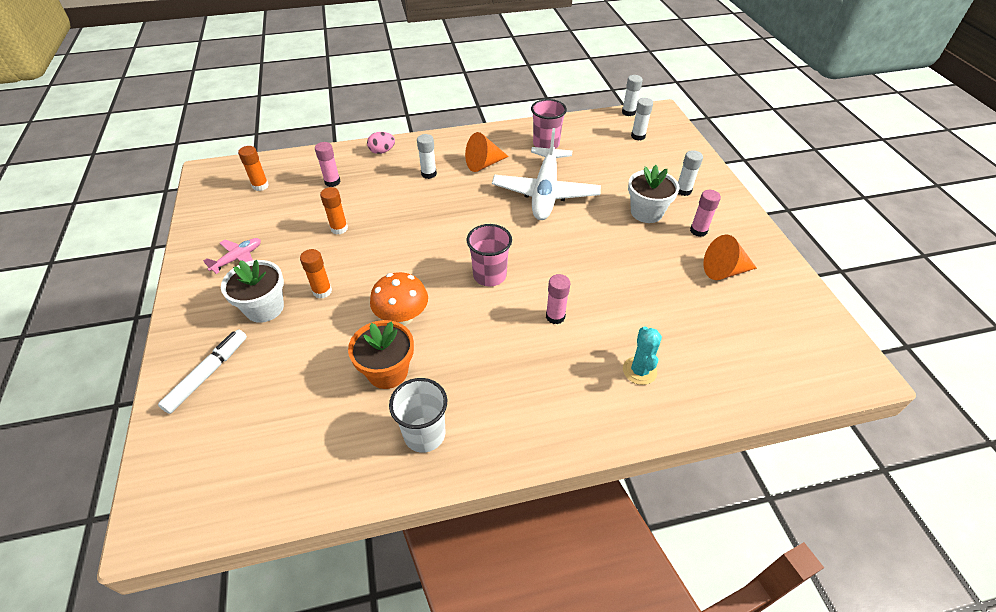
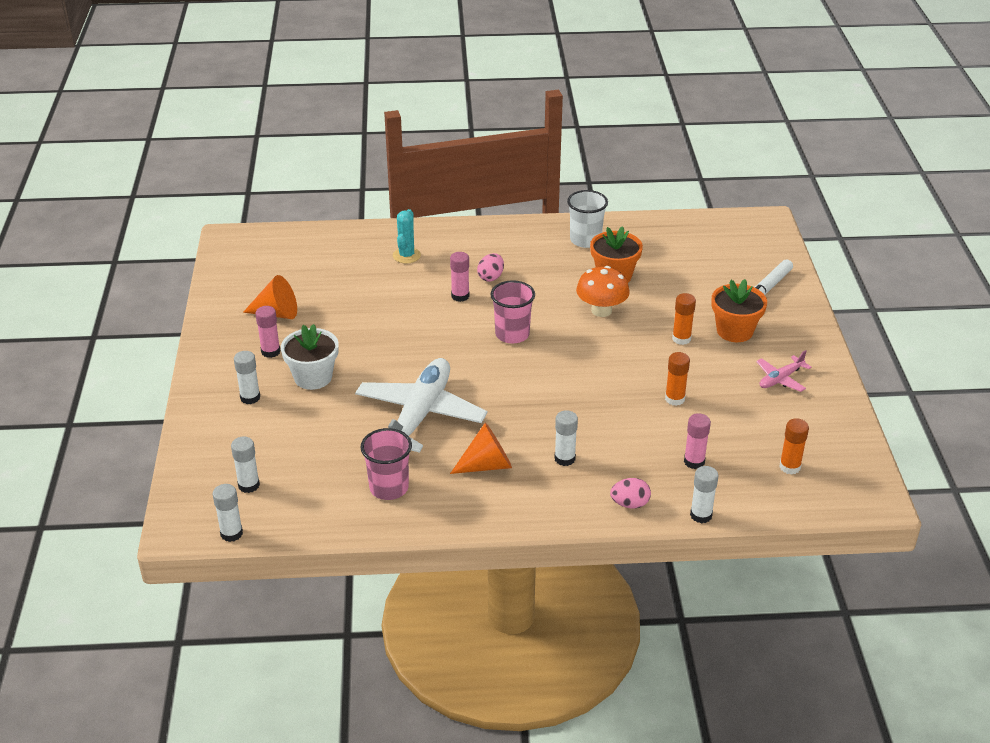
camera: 170 degrees left, 10 degrees down
white flower pot [221,260,284,323] -> orange flower pot [711,279,767,342]
none -> pink egg [477,253,504,282]
none -> white glue stick [690,466,718,523]

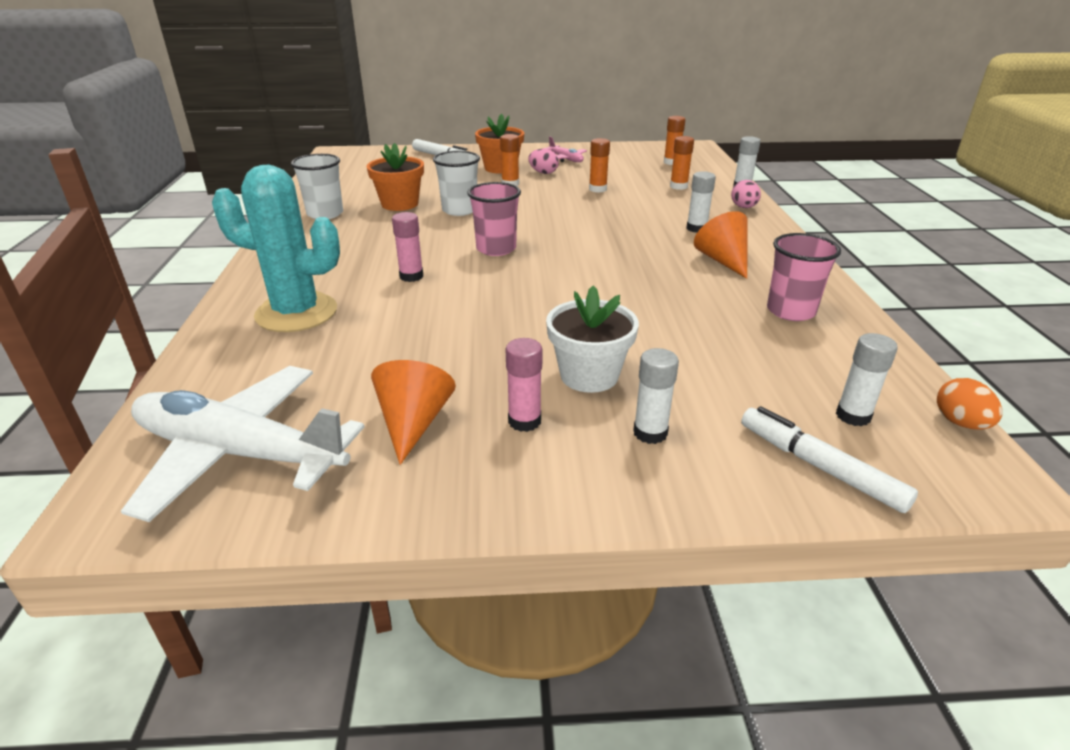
camera: 90 degrees left, 5 degrees down
white glue stick [213,484,243,542] -> orange egg [937,378,1002,429]
white plane [355,358,487,453] -> white plane moved to [121,366,364,522]
turquoise cactus [393,209,421,264] -> turquoise cactus [212,164,340,332], size x1.89
pink egg [477,253,504,282] -> pink egg moved to [528,149,559,174]
orange mushroom [576,266,630,317] -> white cup [433,151,480,216]
pink glue stick [684,413,711,469] -> orange glue stick [670,136,694,190]
none -> white marker [741,406,918,513]

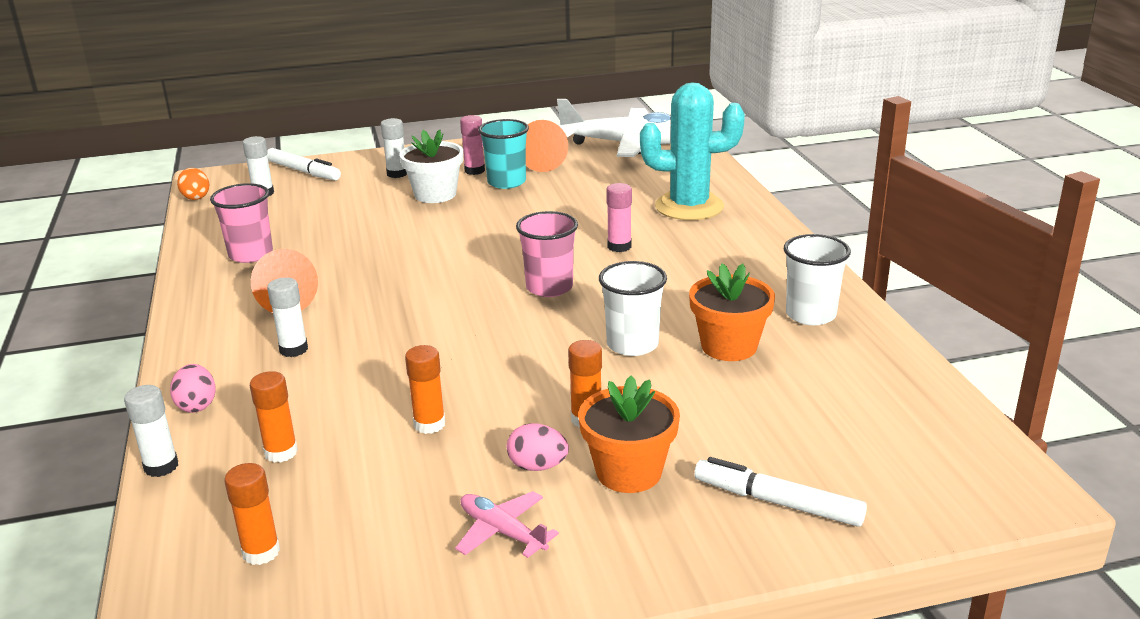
camera: 170 degrees right, 5 degrees down
none -> turquoise cup [478,119,529,189]

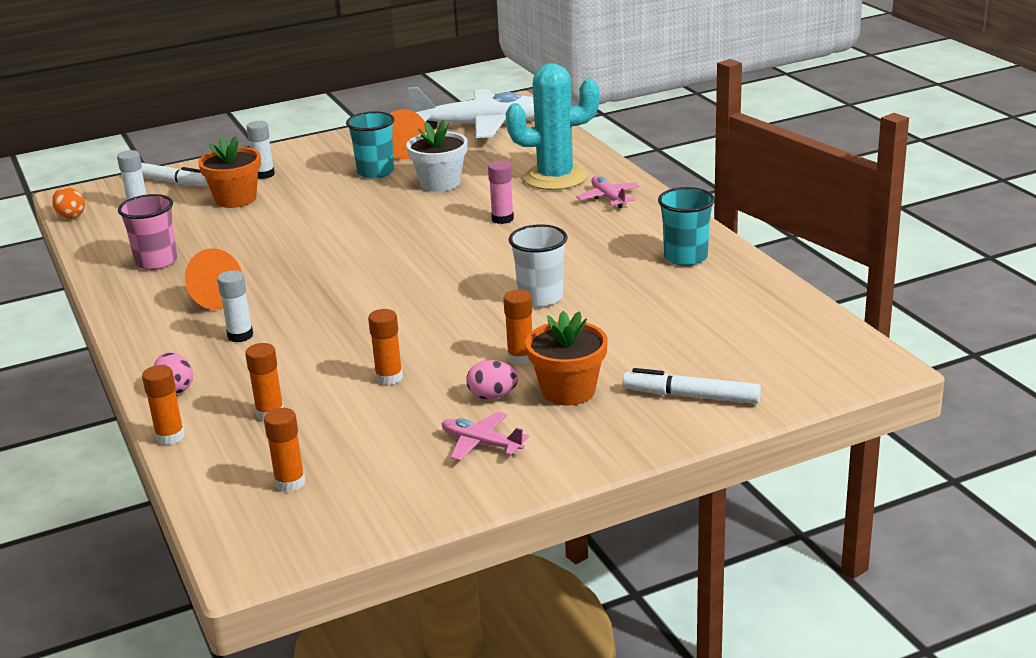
camera: 10 degrees left, 0 degrees up
white glue stick [124,385,178,477] -> orange glue stick [142,365,185,445]
white flower pot [399,129,463,203] -> white flower pot moved to [406,120,467,192]
pink glue stick [460,115,485,175] -> none
pink cup [516,211,578,297] -> none
orange flower pot [689,263,775,361] -> orange flower pot moved to [198,136,261,208]
white cup [784,234,851,325] -> turquoise cup [658,187,715,266]
none -> pink plane [576,176,639,208]

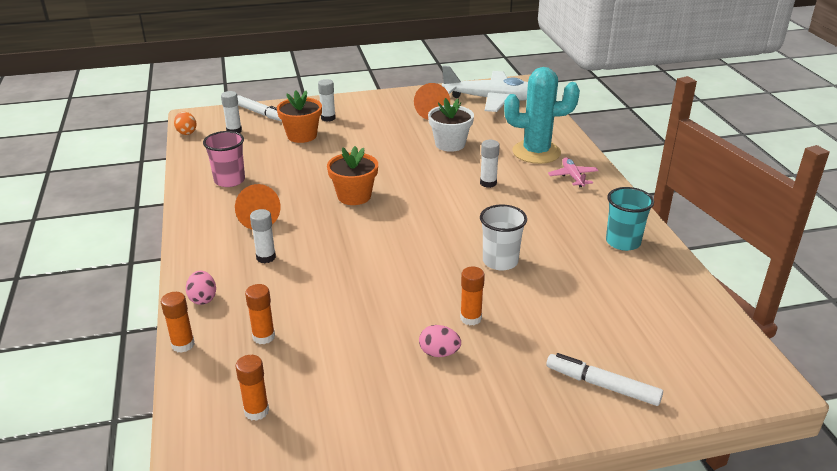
camera: 10 degrees right, 5 degrees up
turquoise cup [346,111,395,179] -> none
orange glue stick [368,309,403,385] -> none
pink plane [441,412,529,461] -> none
pink glue stick [488,161,514,224] -> white glue stick [480,140,500,188]
orange flower pot [526,311,608,405] -> orange flower pot moved to [327,146,378,205]

